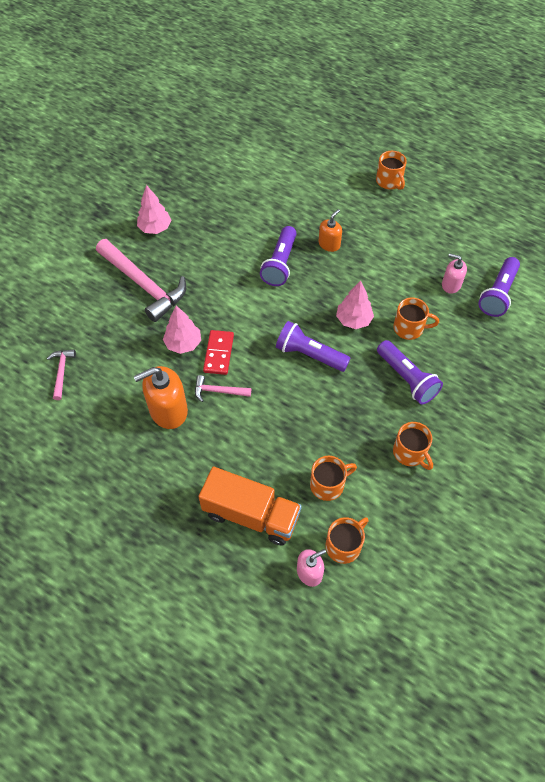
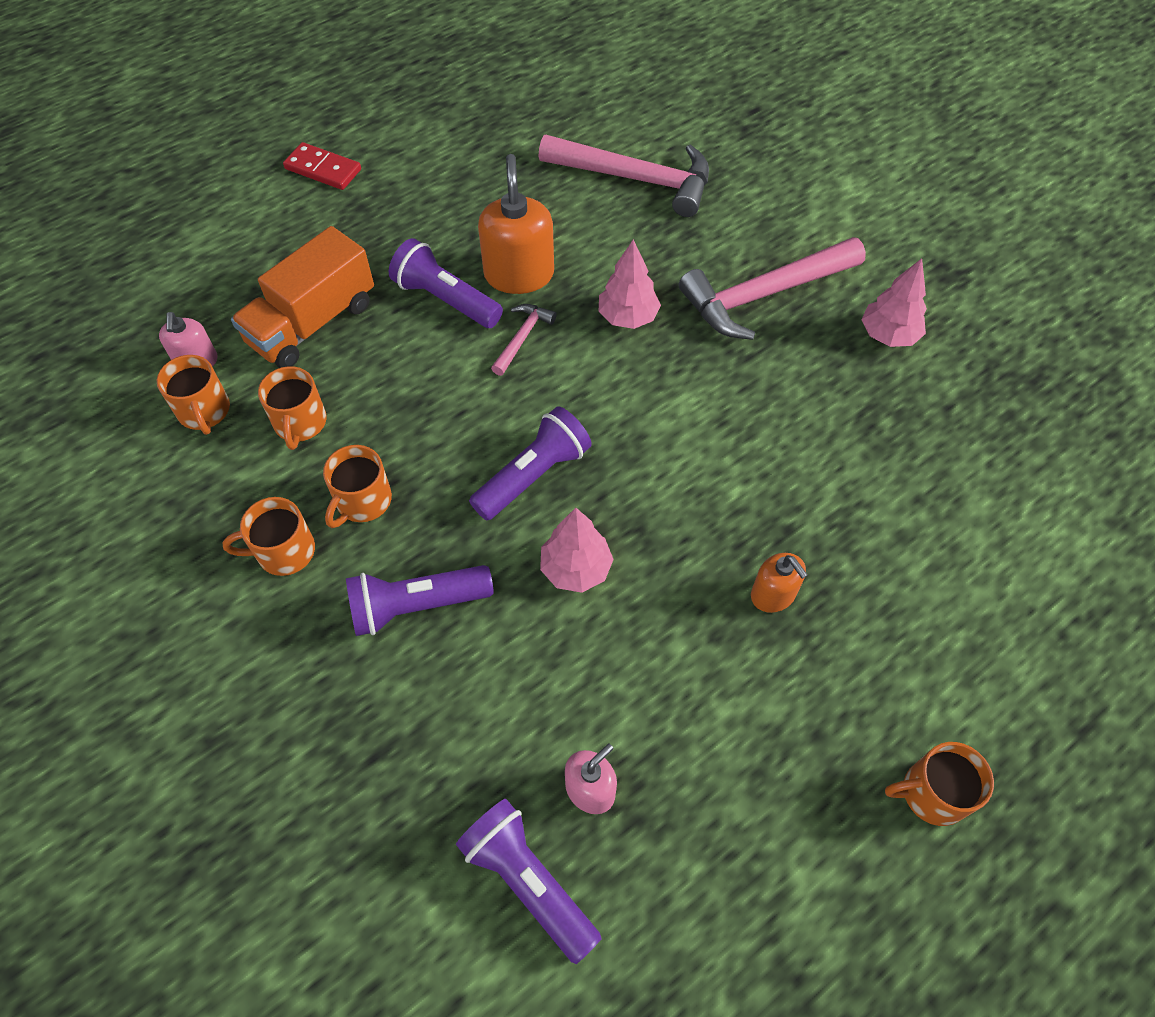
camera: 110 degrees right, 0 degrees up
pink hammer [47,349,76,400] -> pink hammer [539,135,709,217], size x2.12
red domino [203,330,234,375] -> red domino moved to [283,142,361,190]
purple flashlight [260,226,297,286] -> purple flashlight moved to [389,238,503,328]
orange mug [393,298,439,340] -> orange mug moved to [323,445,392,528]

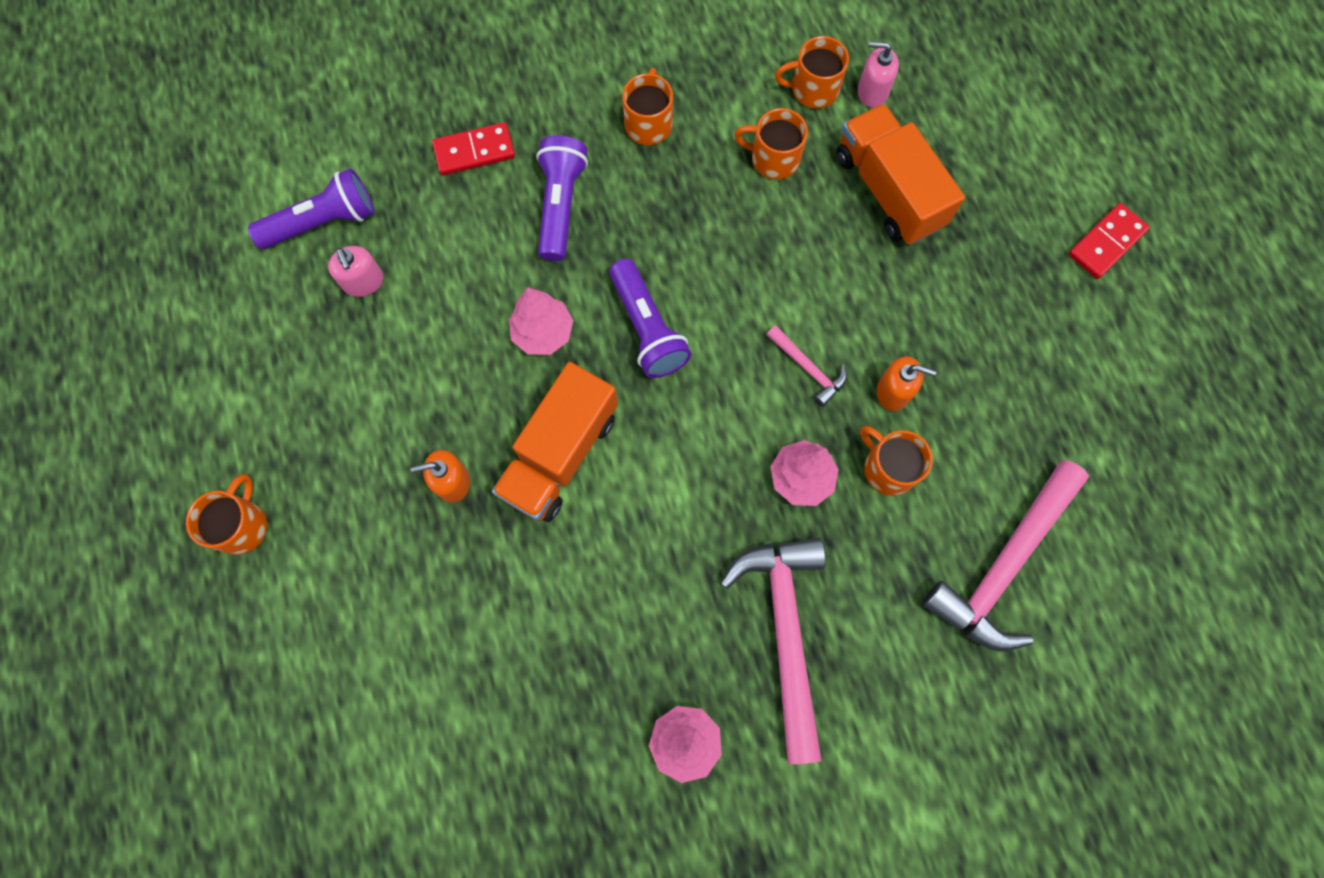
camera: 110 degrees right, 15 degrees up
orange mug [323,445,392,528] -> orange mug moved to [860,426,933,496]
purple flashlight [389,238,503,328] -> none
orange soap dispenser [478,154,554,294] -> orange soap dispenser [877,356,936,411], size x0.58
none -> red domino [432,122,515,175]
none -> orange truck [492,362,618,522]

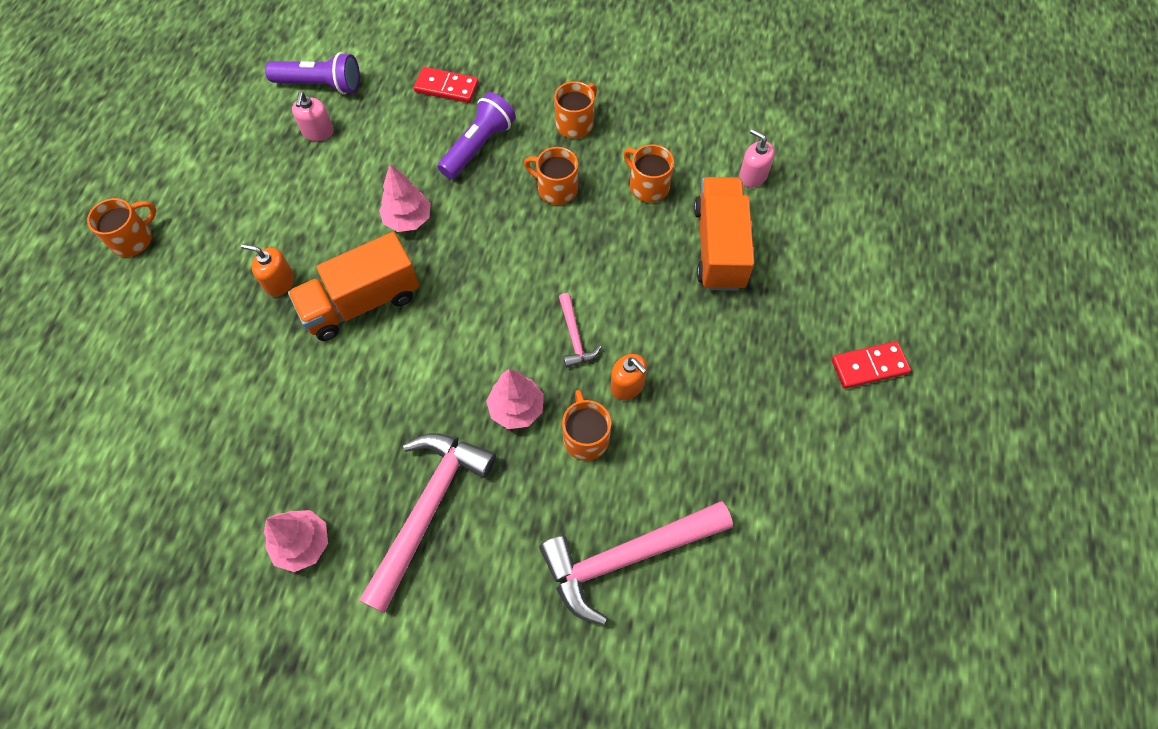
camera: 30 degrees right, 10 degrees down
purple flashlight [609,259,692,378] -> none
orange mug [775,36,849,109] -> orange mug moved to [524,147,578,205]

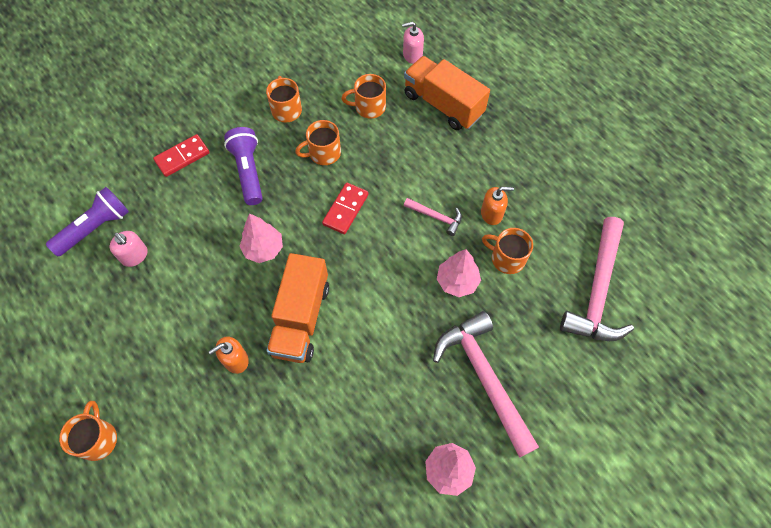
camera: 50 degrees left, 0 degrees up
red domino [831,341,911,389] -> red domino moved to [322,183,369,234]

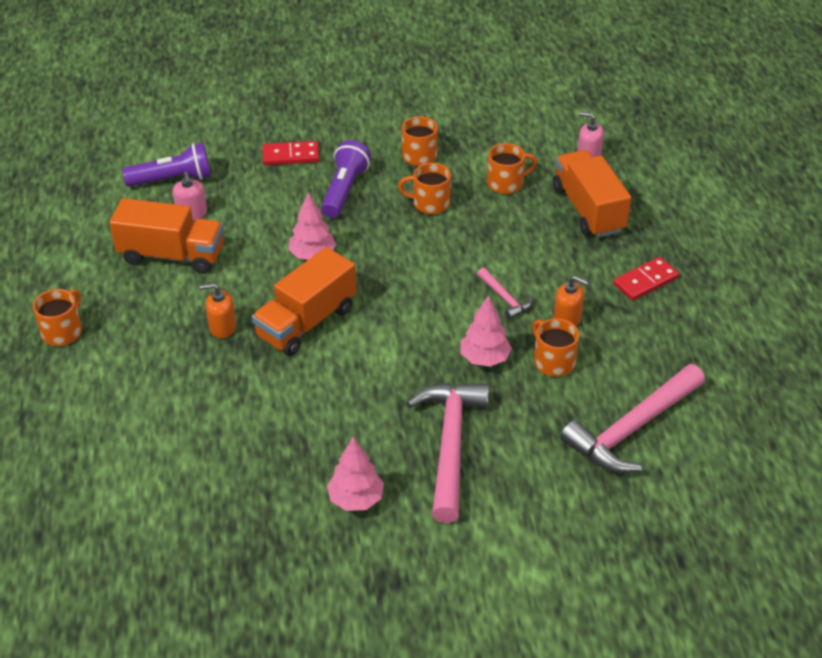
camera: 30 degrees right, 20 degrees down
red domino [322,183,369,234] -> red domino moved to [613,257,679,301]
orange mug [342,74,386,119] -> orange mug turned 135 degrees clockwise [487,143,537,194]
none -> orange truck [109,198,224,274]

